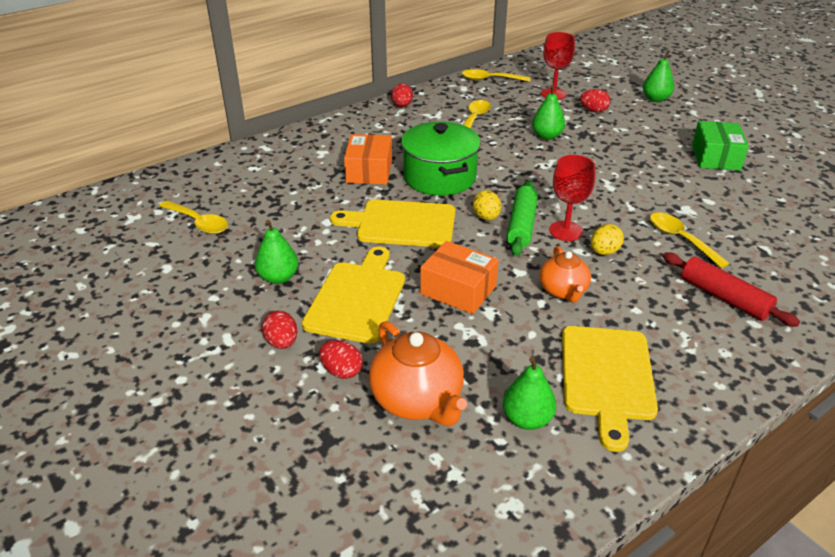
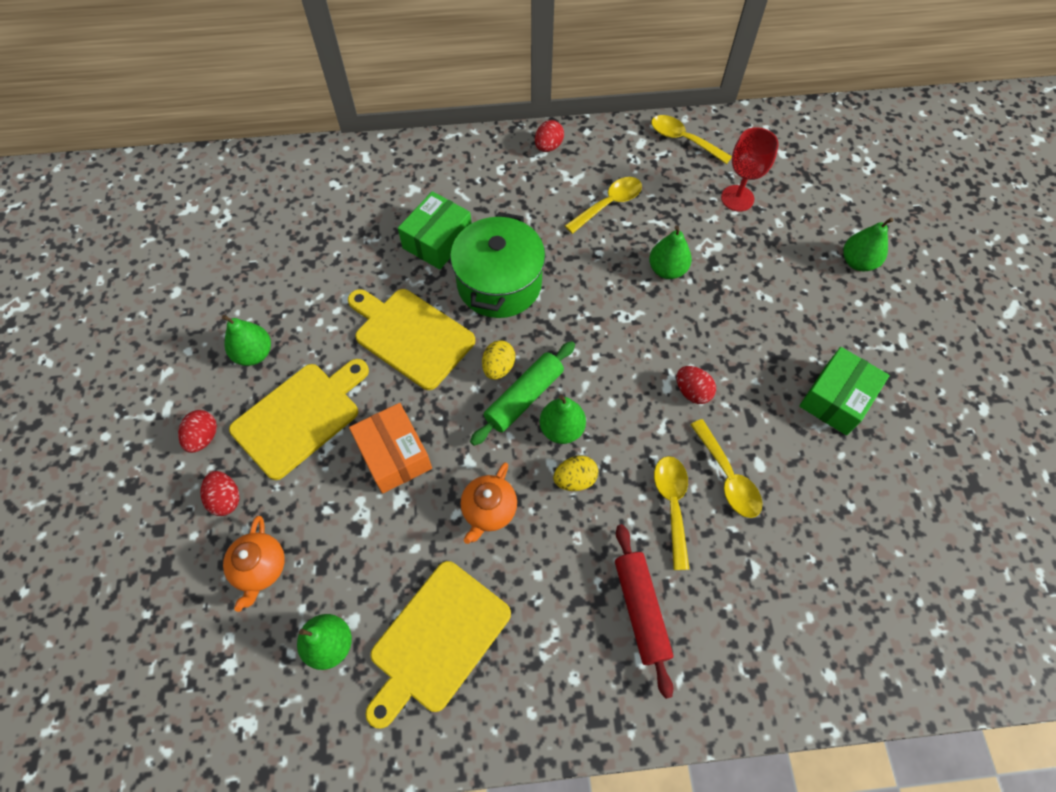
camera: 30 degrees right, 25 degrees up
yellow spoon [159,200,228,234] -> yellow spoon moved to [690,419,762,518]
orange box [344,134,392,185] -> green box [398,191,472,269]
orange teapot [369,321,467,426] -> orange teapot [223,516,285,612], size x0.64
red goblet [549,155,596,241] -> green pear [540,395,586,444]
red egg [580,89,610,112] -> red egg moved to [676,366,716,404]

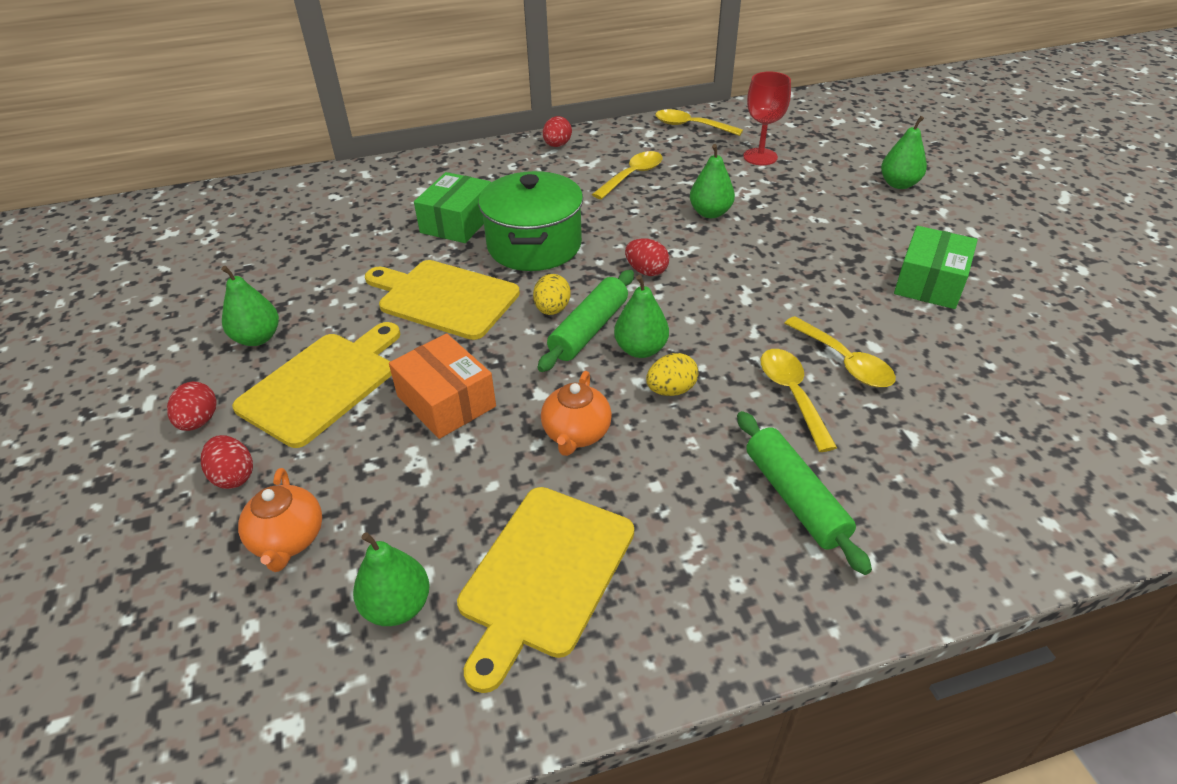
camera: 10 degrees left, 20 degrees down
red rolling pin [615,524,673,699] -> green rolling pin [737,411,872,575]
red egg [676,366,716,404] -> red egg moved to [625,238,669,276]

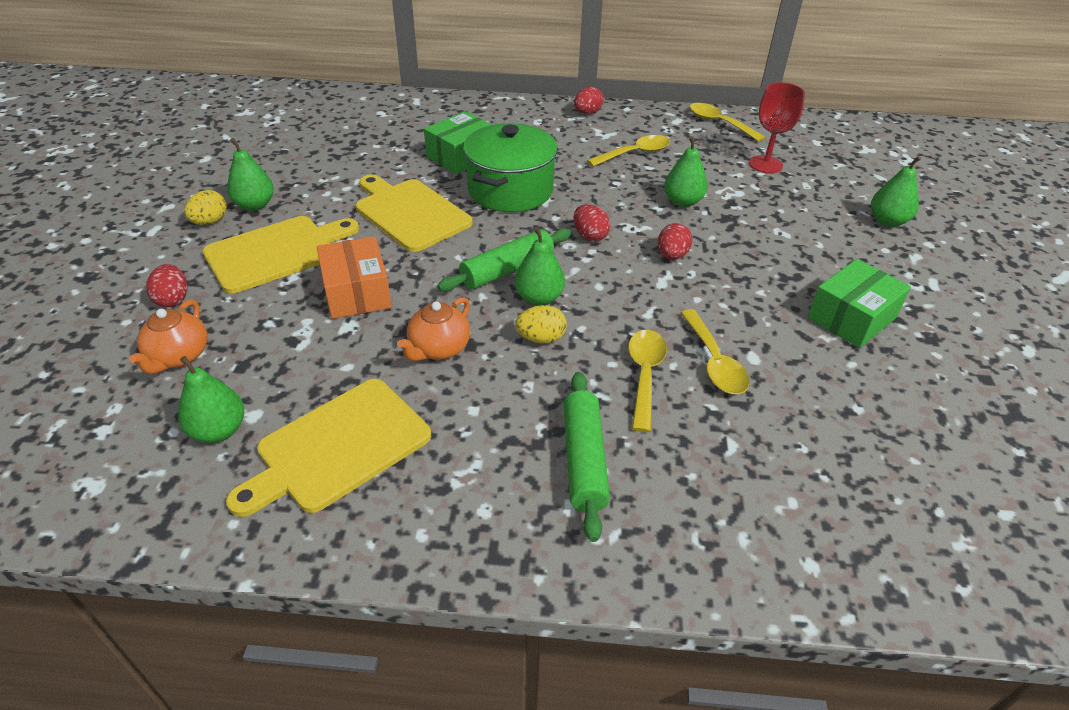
camera: 20 degrees right, 0 degrees up
red egg [167,382,216,431] -> red egg moved to [658,223,692,260]
yellow egg [533,274,571,315] -> yellow egg moved to [184,190,227,225]

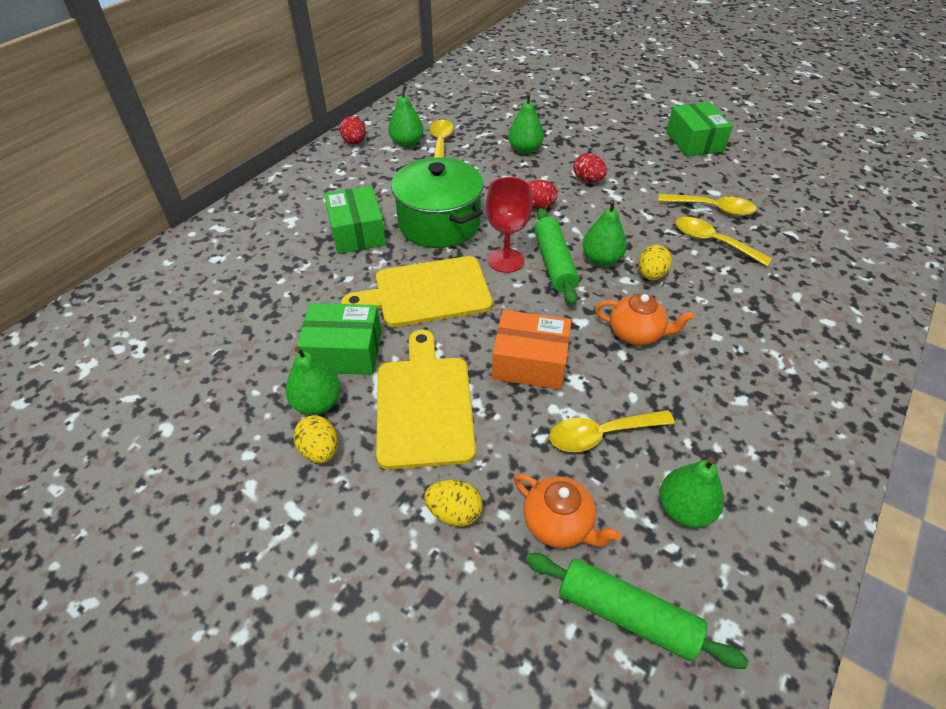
camera: 60 degrees left, 5 degrees up
red egg [146,264,188,307] -> yellow egg [424,480,483,527]
yellow cutting board [226,379,431,517] -> none
orange teapot [397,297,470,361] -> orange teapot turned 45 degrees counterclockwise [595,293,695,345]
green rolling pin [563,372,610,542] -> green rolling pin moved to [525,553,748,669]
yellow spoon [690,103,765,142] -> yellow spoon moved to [549,410,675,452]
red goblet [749,82,805,173] -> red goblet moved to [486,177,532,273]
green pear [871,156,921,227] -> green pear moved to [388,85,424,148]
none -> green box [297,303,381,375]

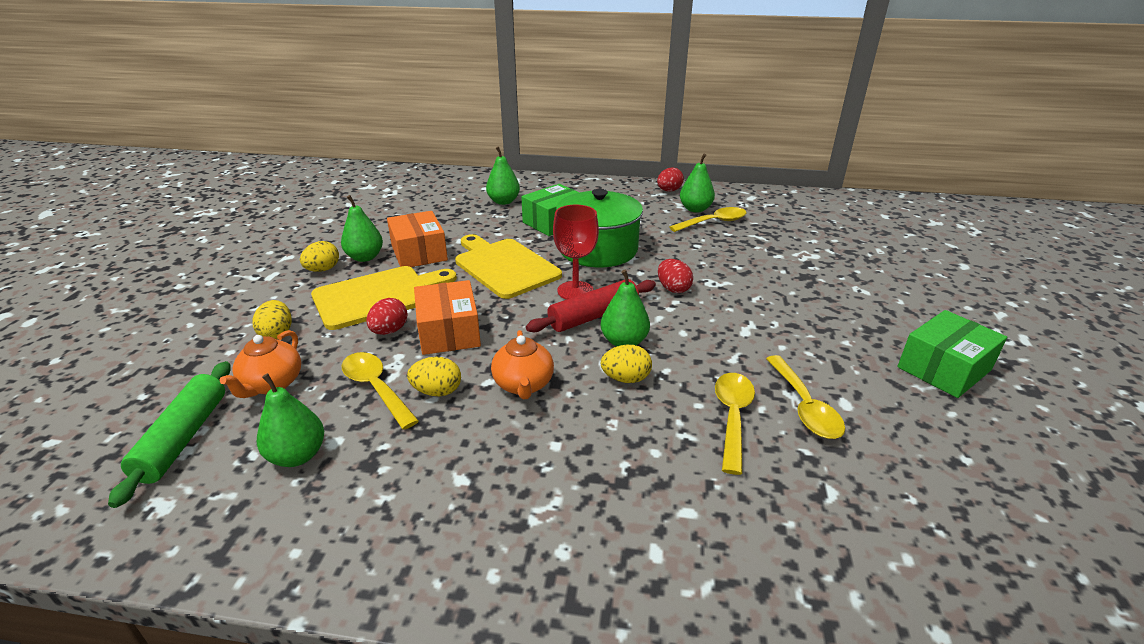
camera: 65 degrees right, 15 degrees down
green box [297,303,381,375] -> orange box [387,211,448,267]
green pear [508,93,544,154] -> green pear moved to [486,146,520,205]
green rolling pin [534,208,579,305] -> red rolling pin [526,279,656,332]
red egg [573,153,607,182] -> red egg moved to [366,298,408,335]
none -> yellow egg [407,357,461,396]

